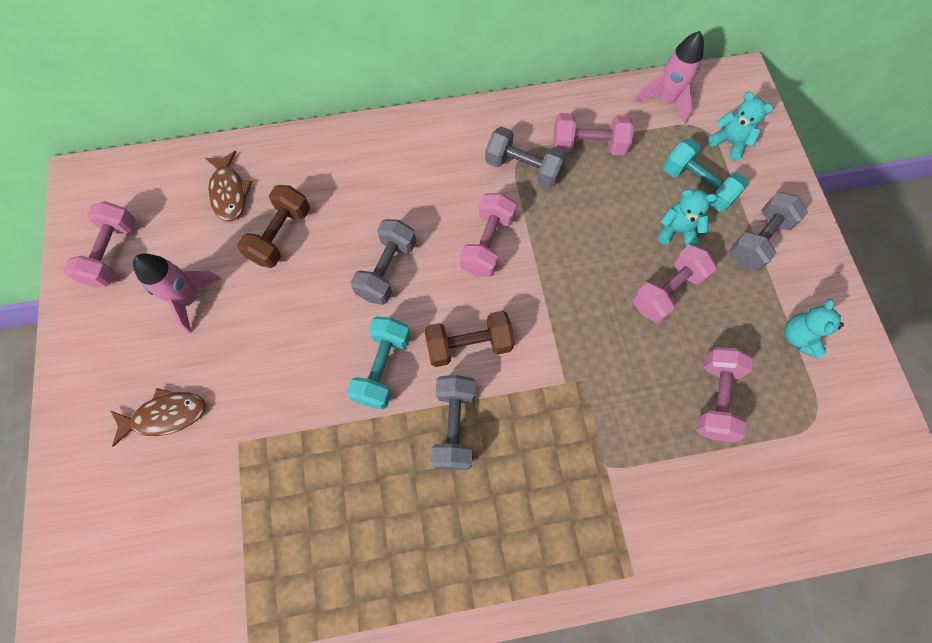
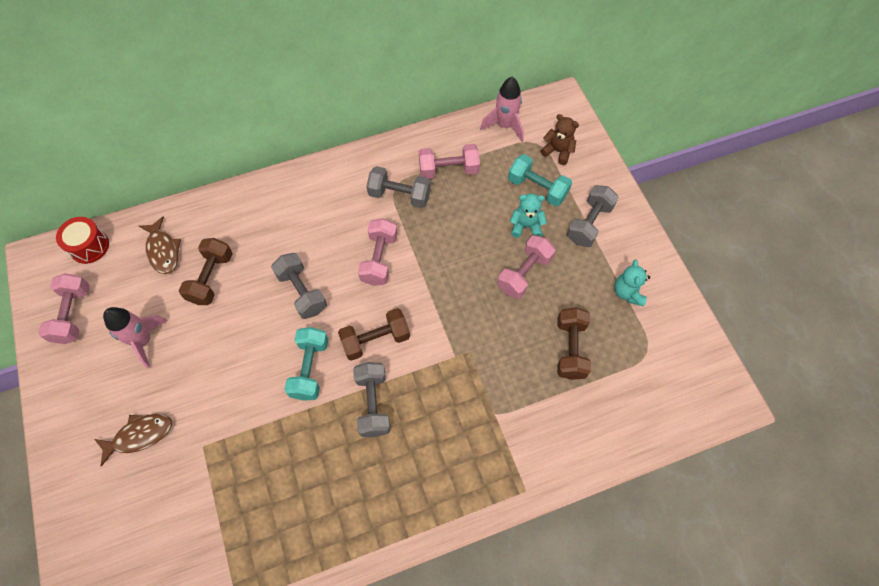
camera: 10 degrees left, 5 degrees down
grey dumbbell [351,219,416,305] -> grey dumbbell turned 45 degrees counterclockwise [271,253,327,319]
pink dumbbell [696,347,753,443] -> brown dumbbell [557,307,591,380]
turquoise teddy bear [708,92,773,161] -> brown teddy bear [540,114,579,165]
none -> red drum [56,217,109,264]

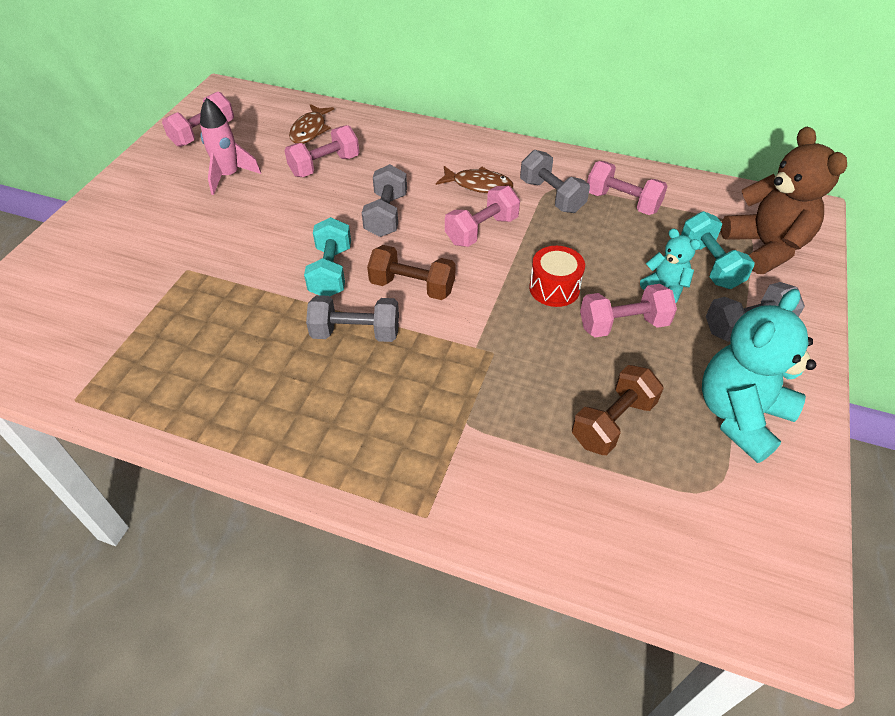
camera: 40 degrees right, 15 degrees down
red drum [56,217,109,264] -> red drum moved to [529,246,585,307]
brown fish [94,414,172,467] -> brown fish moved to [436,166,513,193]
brown dumbbell [179,238,233,305] -> pink dumbbell [284,125,359,177]
turquoise dumbbell [284,327,328,401] -> turquoise dumbbell turned 45 degrees counterclockwise [304,217,351,296]
grey dumbbell [353,362,390,437] -> grey dumbbell turned 60 degrees clockwise [306,295,399,342]
pink rocket [480,77,524,142] -> none
brown teddy bear [540,114,579,165] -> brown teddy bear [721,127,847,274], size x1.94
turquoise teddy bear [614,259,650,306] -> turquoise teddy bear [702,289,816,463], size x1.94

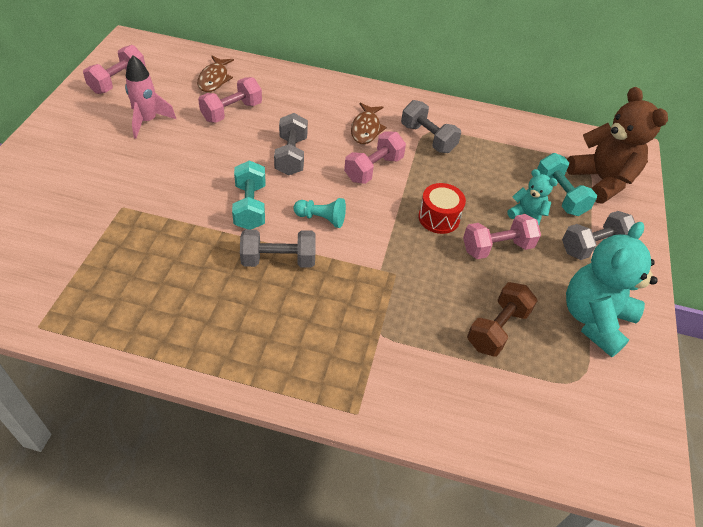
camera: 10 degrees left, 0 degrees up
brown dumbbell [367,245,455,300] -> turquoise pawn [293,198,346,228]
brown fish [436,166,513,193] -> brown fish turned 90 degrees clockwise [351,103,387,144]
pink dumbbell [587,161,668,215] -> none

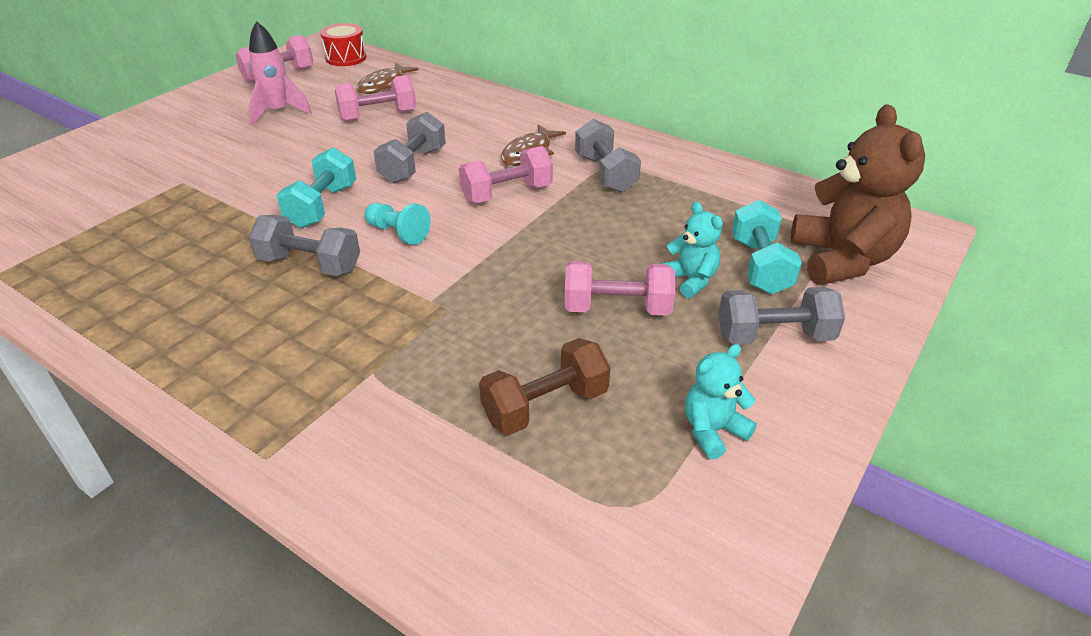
camera: 25 degrees right, 10 degrees down
red drum [418,183,466,234] -> red drum moved to [320,23,366,66]
turquoise teddy bear [566,222,658,357] -> turquoise teddy bear [685,344,757,460], size x0.52

